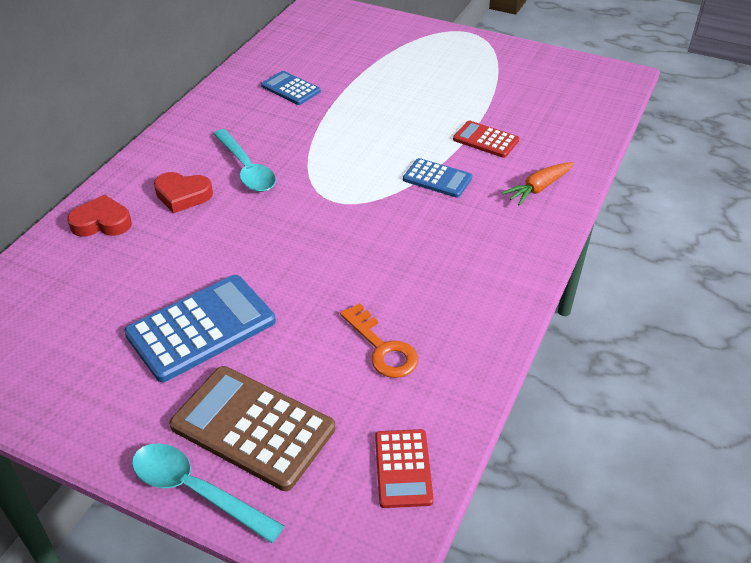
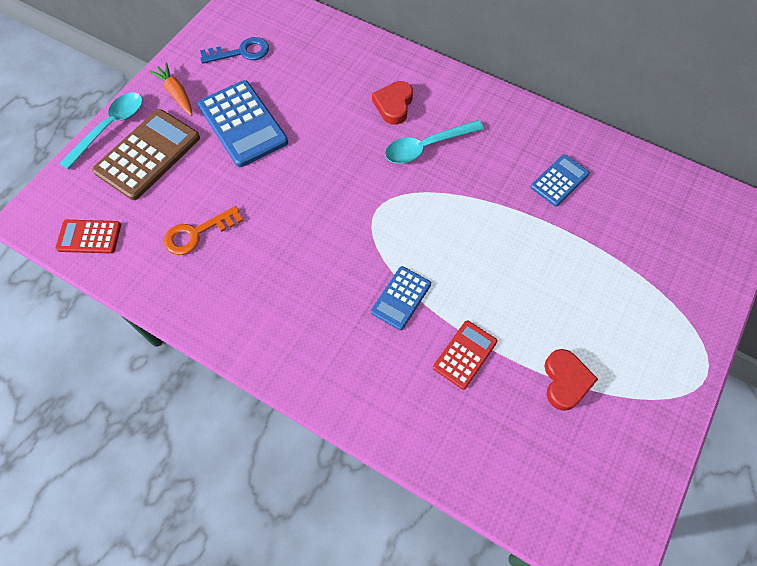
camera: 95 degrees right, 20 degrees up
red heart [67,195,132,237] -> red heart moved to [545,349,598,411]
orange carrot [502,162,574,206] -> orange carrot moved to [149,63,192,116]
none -> blue key [200,37,269,64]

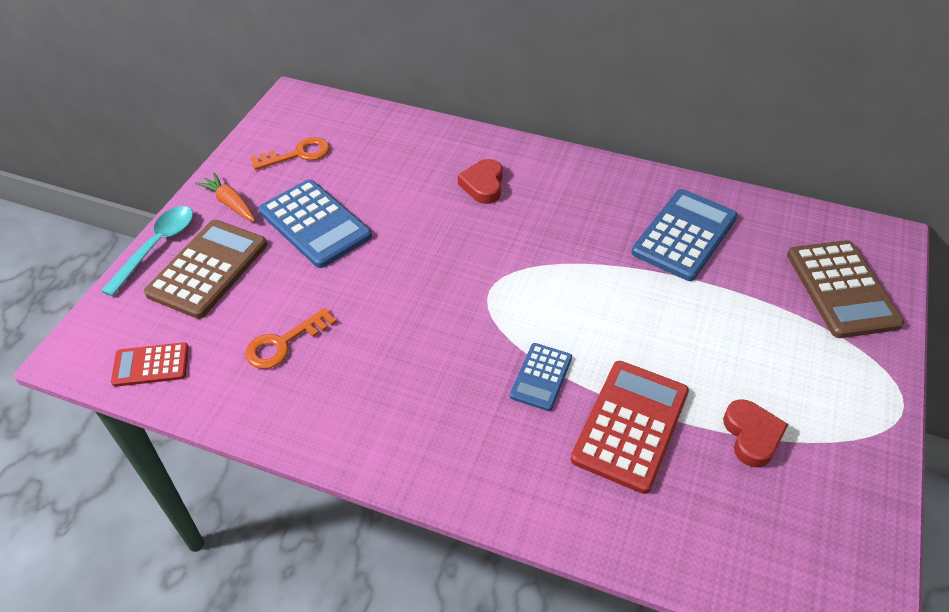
camera: 10 degrees left, 15 degrees down
blue key [200,37,269,64] -> orange key [251,137,330,170]
turquoise spoon [385,120,484,163] -> none
red calculator [433,321,497,390] -> red calculator [571,361,689,494], size x1.77
blue calculator [531,154,590,206] -> blue calculator [632,189,738,281], size x1.77
none -> brown calculator [787,240,904,338]

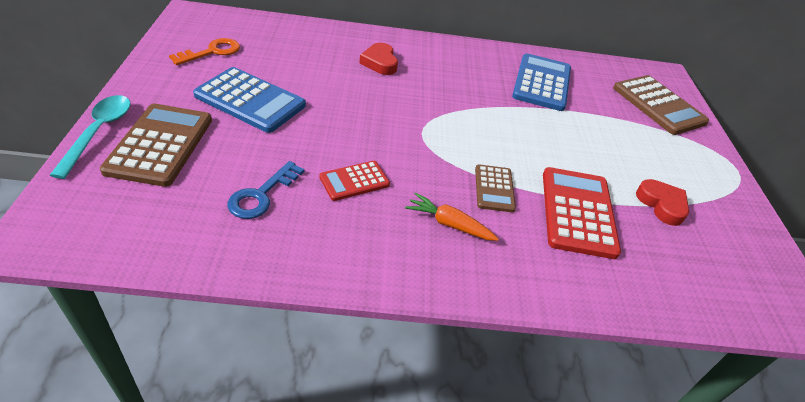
camera: 25 degrees left, 5 degrees down
red calculator [111,342,189,387] -> red calculator moved to [320,161,390,201]
orange carrot [195,172,255,222] -> orange carrot moved to [405,193,499,241]
orange key [245,307,337,369] -> blue key [228,161,304,219]
blue calculator [510,343,572,411] -> brown calculator [475,164,516,212]

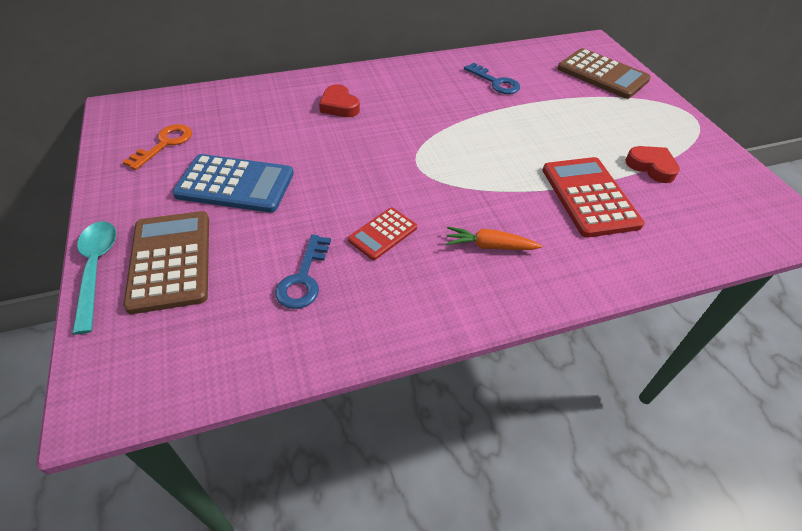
camera: 15 degrees left, 5 degrees up
brown calculator [475,164,516,212] -> none
blue calculator [512,53,571,111] -> blue key [464,63,520,94]

